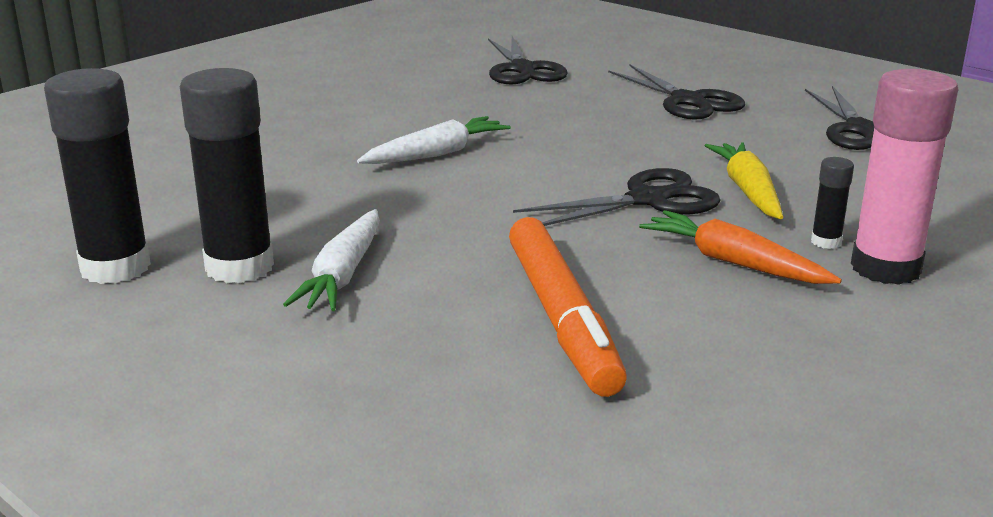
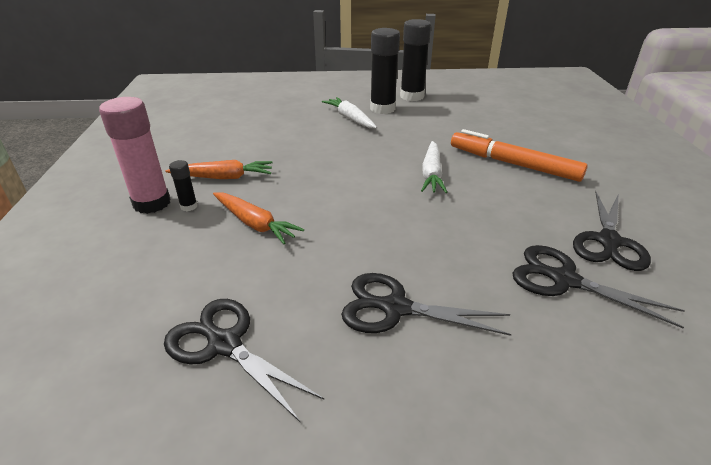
camera: 135 degrees right, 10 degrees up
orange marker [509,217,627,397] -> orange marker moved to [451,129,588,182]
black scissors [513,168,721,226] -> black scissors moved to [573,191,651,271]
yellow carrot [705,142,783,219] -> orange carrot [213,192,304,244]

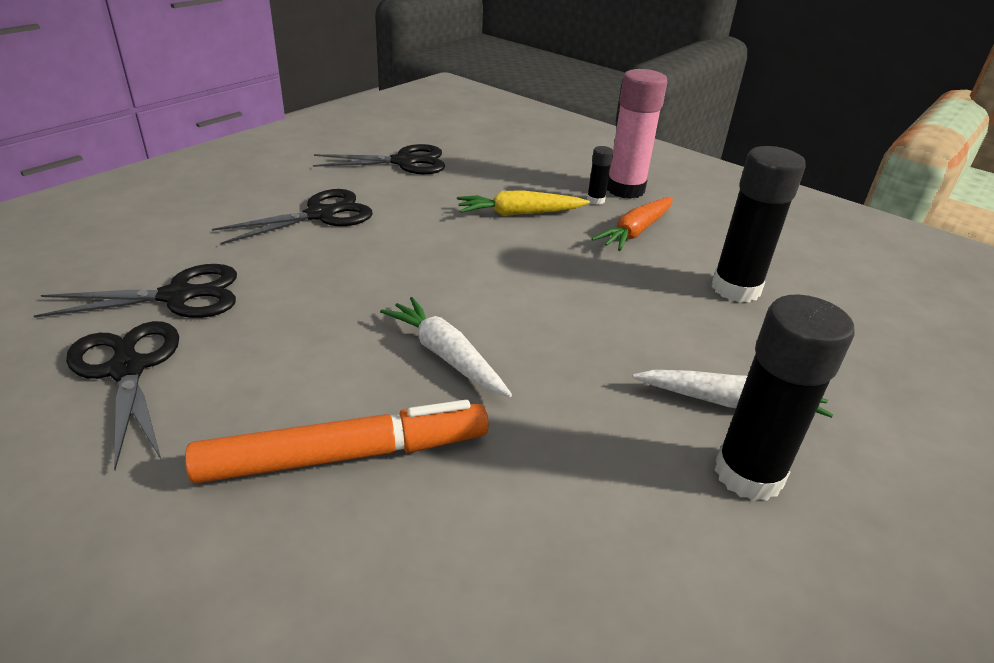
camera: 130 degrees right, 0 degrees up
orange carrot [213,192,304,244] -> yellow carrot [457,191,590,216]
black glue stick [400,19,431,101] -> black glue stick moved to [712,146,806,303]

